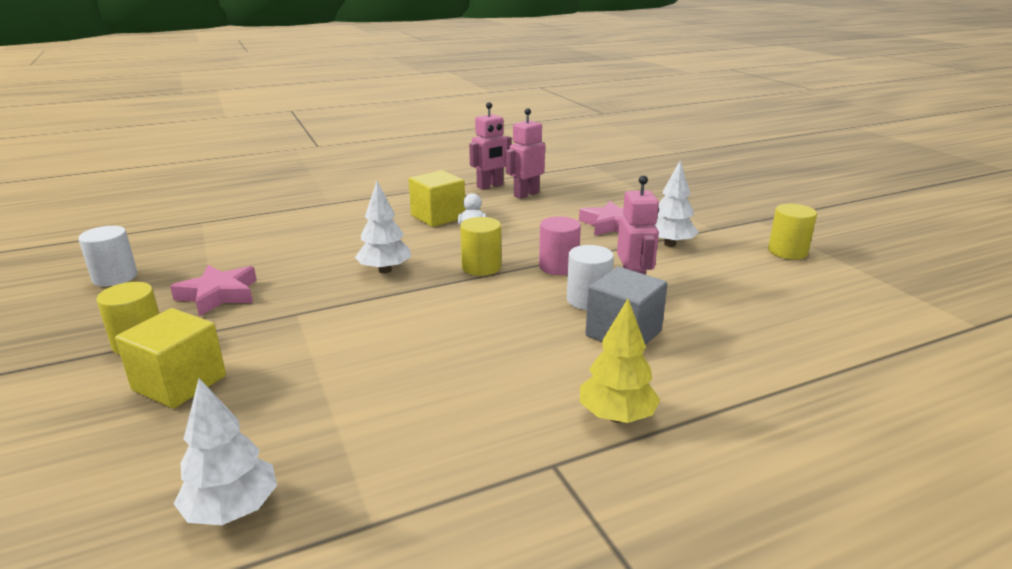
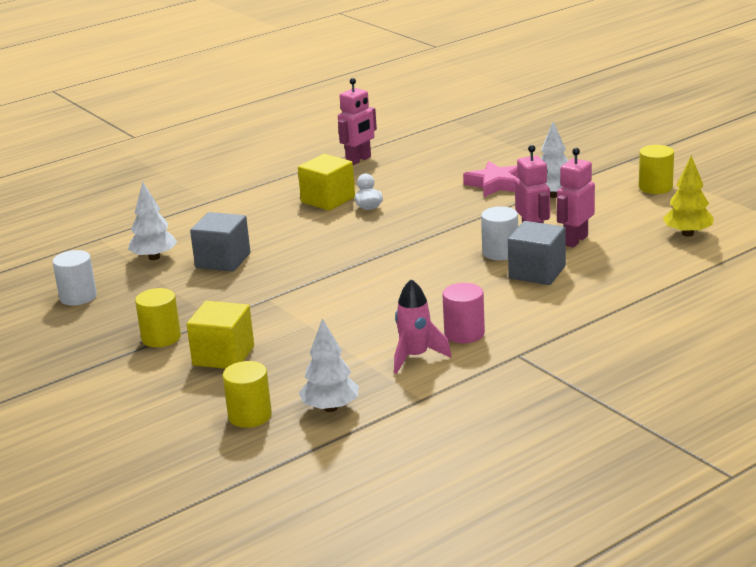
camera: 10 degrees left, 0 degrees up
pink star [170,265,257,316] -> none
white tree [355,181,411,273] -> white tree moved to [128,182,177,260]
yellow cylinder [460,217,501,276] -> yellow cylinder moved to [223,361,272,428]
pink robot [506,108,545,199] -> pink robot moved to [557,148,595,248]
pink cylinder [539,216,581,275] -> pink cylinder moved to [442,283,485,343]
yellow tree [580,299,660,423] -> yellow tree moved to [663,155,714,237]
none -> grey cube [190,212,250,272]
none -> pink rocket [394,279,452,374]

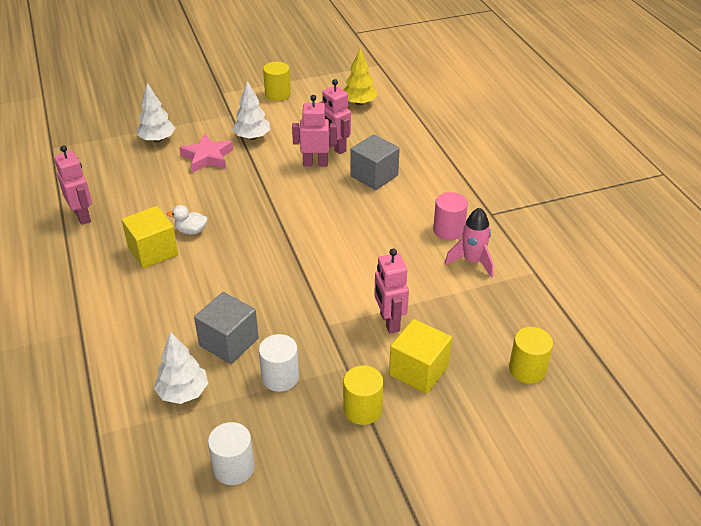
camera: 75 degrees left, 15 degrees up
white tree [299,318,359,412] -> white tree moved to [137,83,175,142]
white cylinder [481,206,518,260] -> white cylinder moved to [259,334,299,392]
none -> pink robot [374,249,409,333]

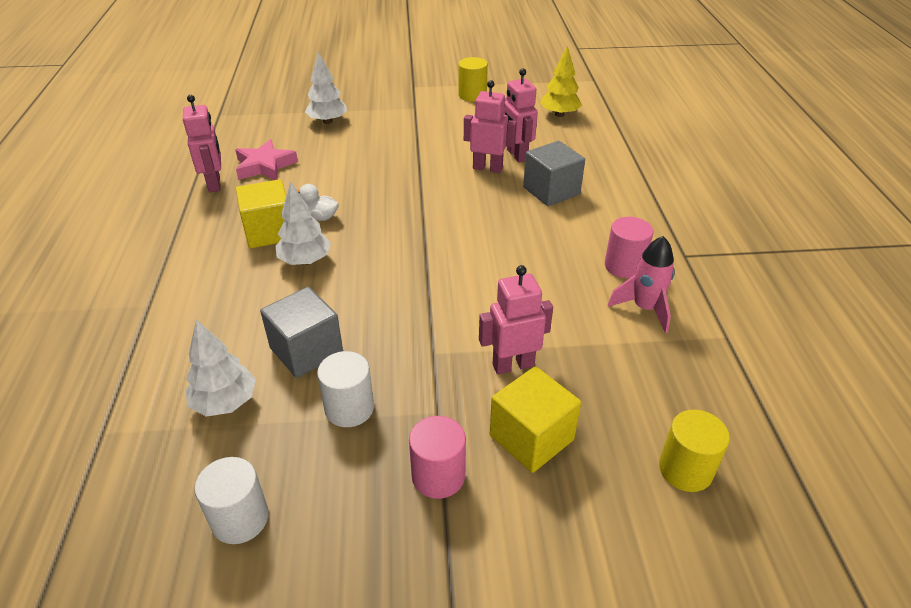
camera: 15 degrees right, 0 degrees up
pink star [179,134,233,172] -> pink star moved to [235,139,298,180]
white tree [232,81,270,140] -> white tree moved to [276,182,331,265]
yellow cylinder [343,365,383,425] -> pink cylinder [409,416,466,499]
pink robot [374,249,409,333] -> pink robot turned 75 degrees clockwise [479,265,553,375]

